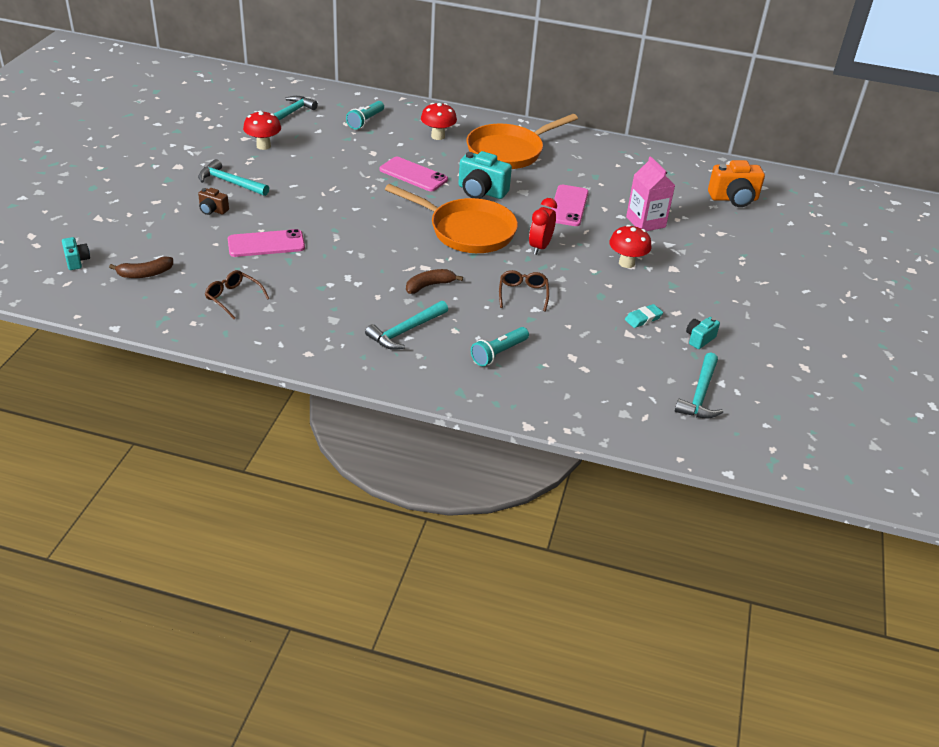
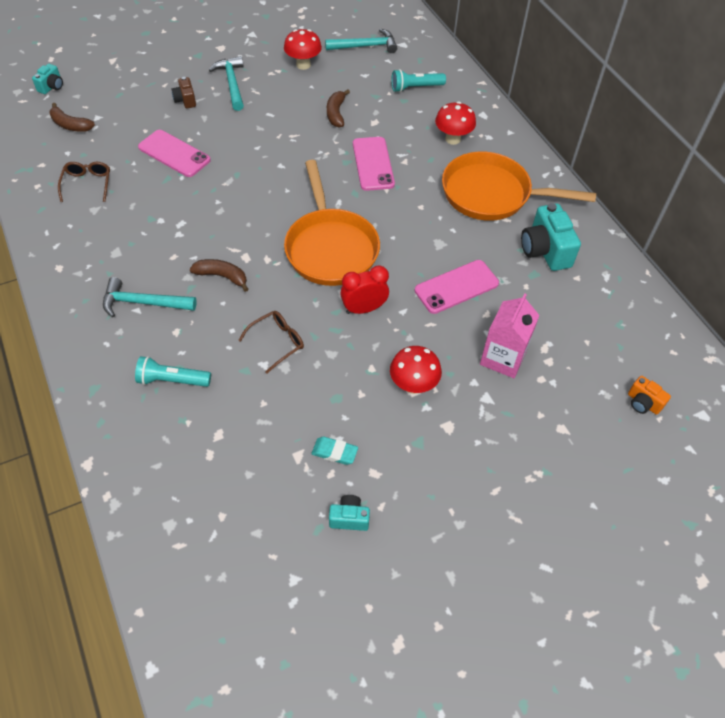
camera: 50 degrees right, 15 degrees up
turquoise camera [458,151,512,199] -> turquoise camera moved to [521,203,581,271]
turquoise hammer [675,353,723,419] -> none
orange camera [708,160,765,207] -> orange camera [628,376,671,415], size x0.54
none -> brown banana [327,89,350,127]

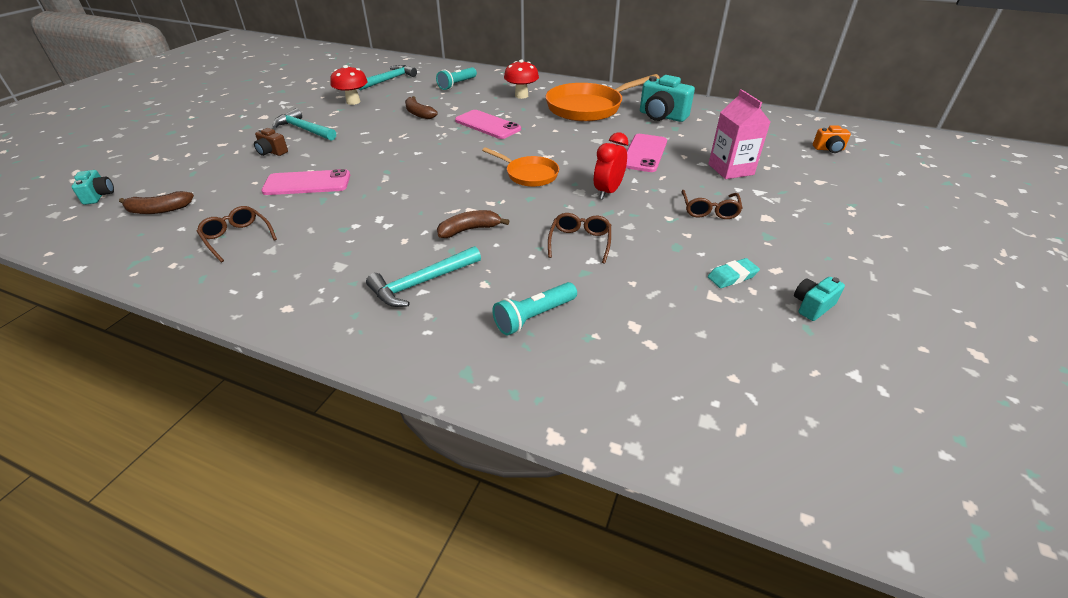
camera: 40 degrees left, 15 degrees down
orange pan [284,160,380,286] -> orange pan [482,147,559,187], size x0.56
red mushroom [390,346,442,394] -> brown glasses [682,190,743,219]

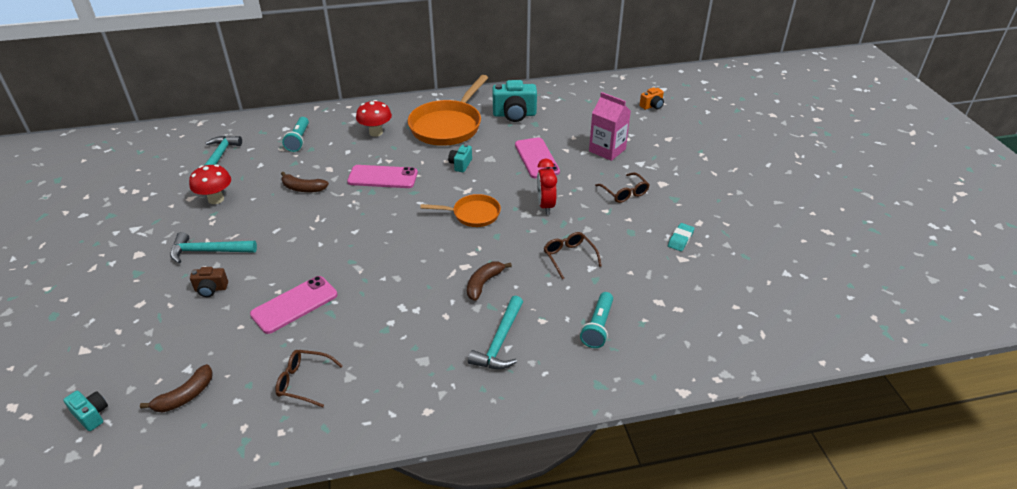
camera: 35 degrees left, 0 degrees up
turquoise camera [794,277,845,321] -> turquoise camera moved to [448,144,472,172]

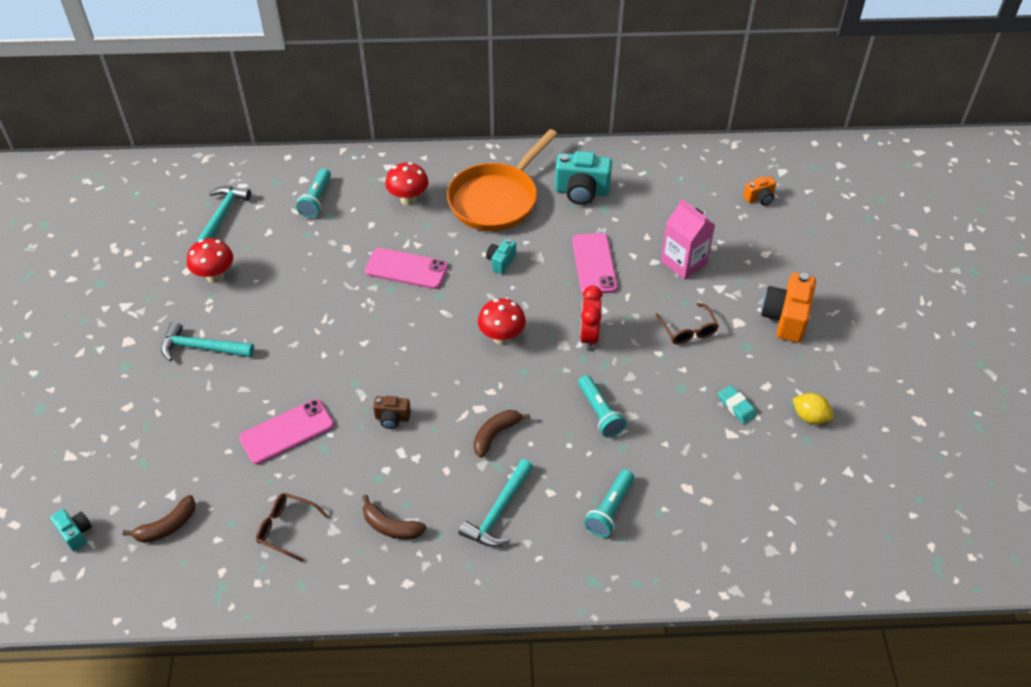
camera: 10 degrees right, 10 degrees up
brown camera [190,267,228,297] -> brown camera moved to [373,396,411,429]
brown banana [281,172,329,192] -> brown banana moved to [362,495,426,539]
orange pan [420,194,501,227] -> red mushroom [478,298,526,345]
brown glasses [544,232,602,280] -> turquoise flashlight [578,375,626,437]
turquoise eraser [668,223,694,251] -> turquoise eraser turned 75 degrees counterclockwise [718,385,757,424]
none -> orange camera [761,273,816,343]
none -> yellow lemon [792,393,834,425]

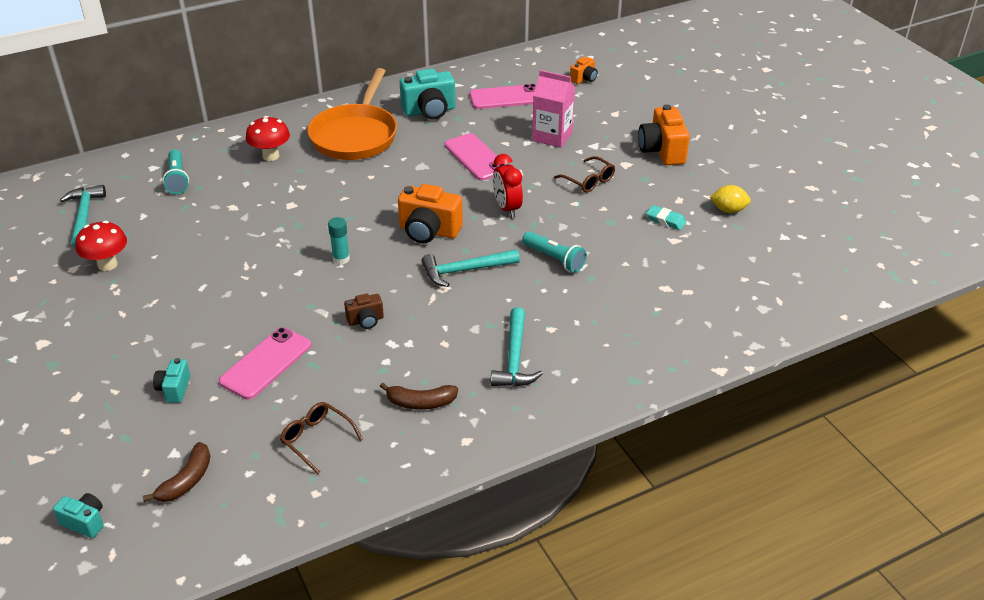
camera: 25 degrees left, 10 degrees down
turquoise hammer [161,322,254,361] -> turquoise hammer moved to [422,249,520,287]
brown glasses [256,493,328,562] -> brown glasses turned 45 degrees clockwise [280,402,363,474]
pink phone [365,248,448,289] -> pink phone moved to [469,84,536,109]
brown banana [474,410,530,458] -> none
red mushroom [478,298,526,345] -> orange camera [398,184,463,244]
turquoise camera [486,239,516,274] -> turquoise camera moved to [153,358,190,403]
turquoise flashlight [584,470,634,537] -> none
none -> turquoise glue stick [328,217,350,265]

